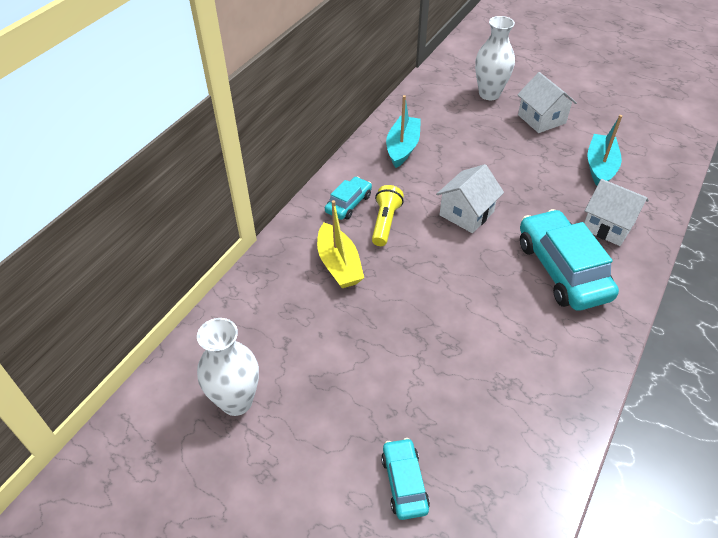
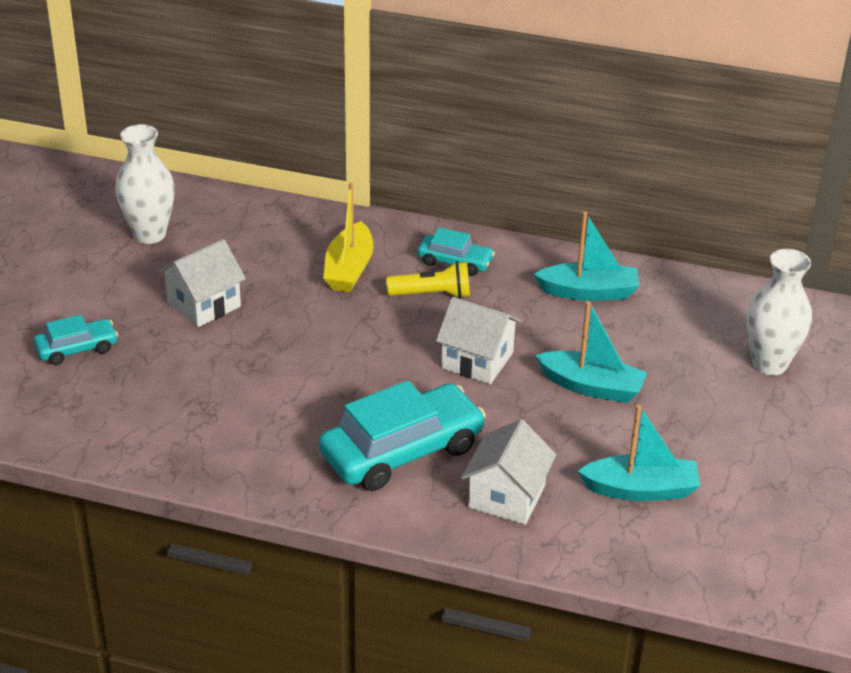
camera: 75 degrees right, 10 degrees down
yellow boat [317,200,364,288] -> yellow boat turned 45 degrees counterclockwise [323,183,374,292]
white house [517,72,577,133] -> white house moved to [158,239,246,327]
none -> turquoise boat [536,301,647,403]

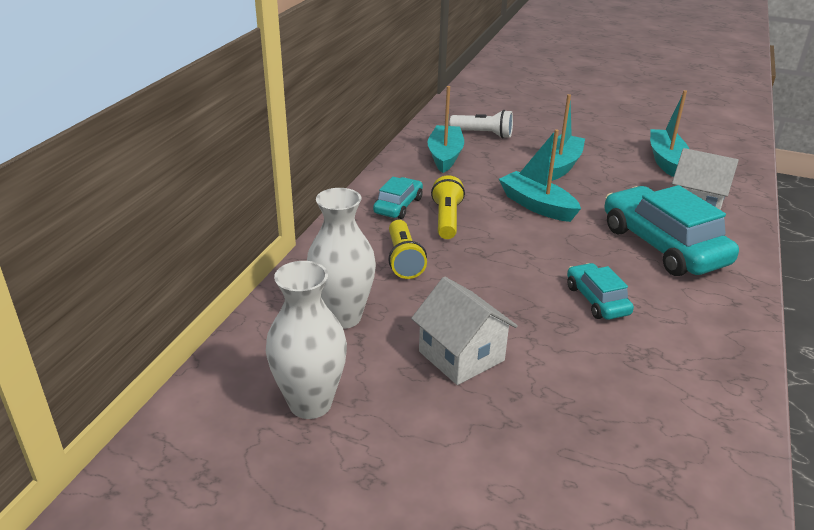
camera: 85 degrees left, 5 degrees down
turquoise car [34,315,118,365] -> turquoise car moved to [567,263,634,320]
yellow boat [323,183,374,292] -> yellow flashlight [388,220,427,279]
white house [436,297,521,384] -> turquoise boat [499,129,581,222]
white vase [747,249,812,375] -> white vase moved to [307,188,376,329]
none -> white flashlight [450,110,513,139]

